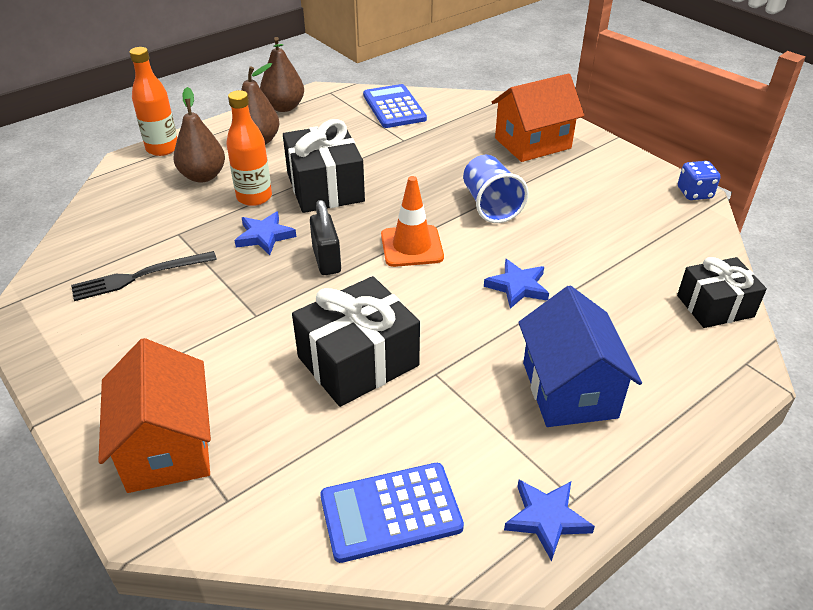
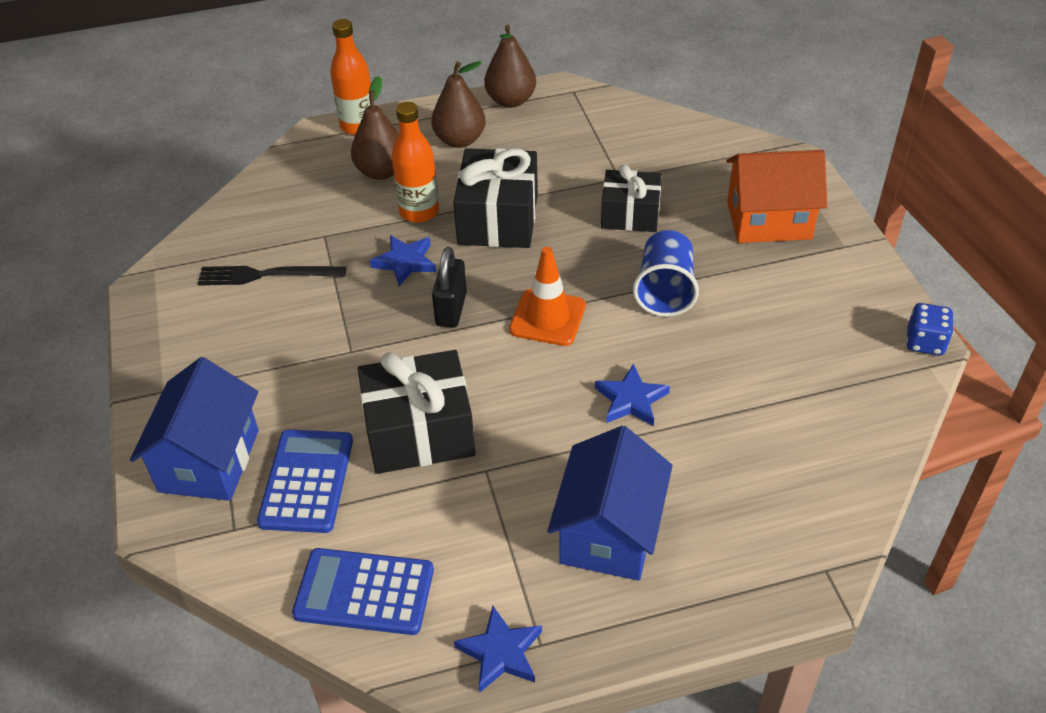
camera: 25 degrees right, 5 degrees up
orange house [98,338,211,493] -> blue house [130,357,259,501]
blue calculator [363,84,427,128] -> blue calculator moved to [257,430,353,533]
black gift [677,257,767,328] -> black gift moved to [601,164,661,232]

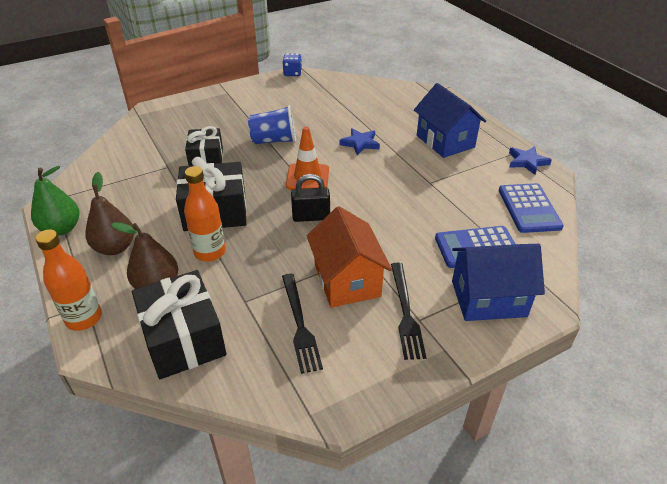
camera: 105 degrees left, 5 degrees down
black gift [358,350,476,474] -> black gift moved to [132,270,226,379]
blue star [370,235,436,286] -> none
brown pear [484,25,536,108] -> green pear [31,166,80,236]
blue house [547,426,673,581] -> blue house turned 60 degrees clockwise [414,83,486,158]
orange house [726,150,827,243] -> orange house moved to [307,206,392,308]
none -> black fork [391,263,426,360]

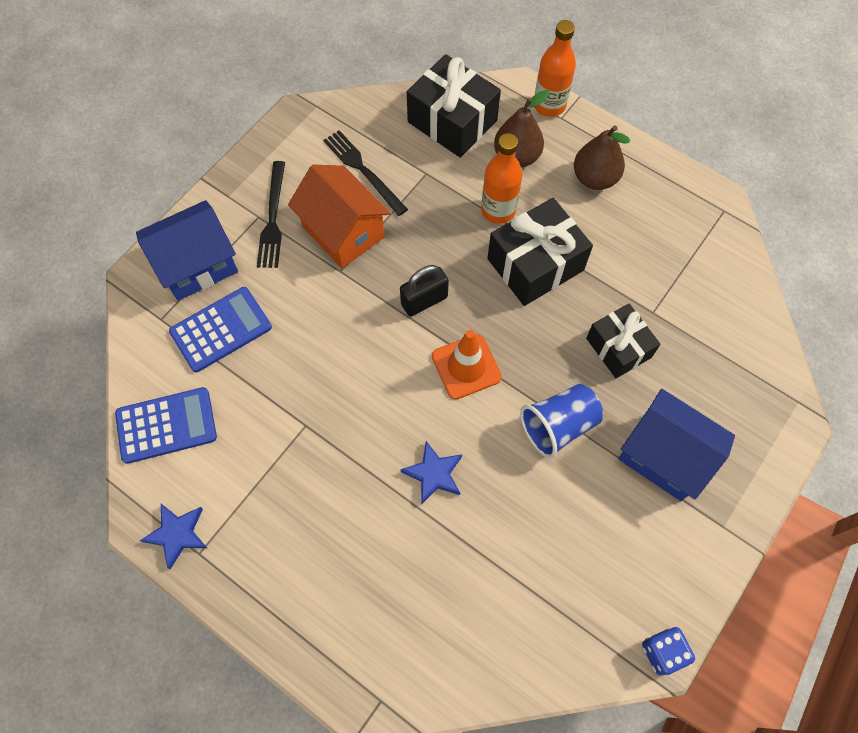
camera: 155 degrees right, 25 degrees up
green pear [31,166,80,236] -> none
black fork [391,263,426,360] -> black fork turned 150 degrees counterclockwise [257,161,285,268]
blue house [414,83,486,158] -> blue house moved to [619,389,735,501]
blue calculator [499,183,564,233] -> blue calculator turned 105 degrees clockwise [115,387,217,464]

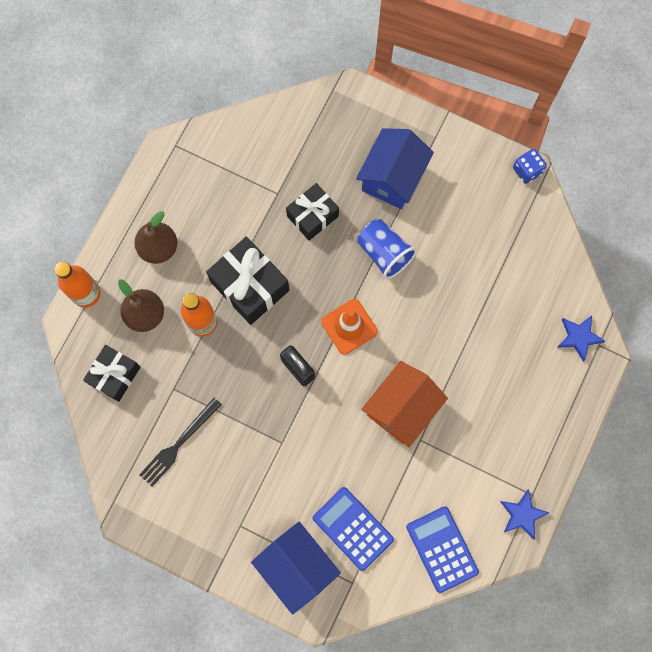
camera: 100 degrees left, 10 degrees up
black fork [257,161,285,268] -> none
orange house [288,165,391,268] -> orange house moved to [361,361,448,448]
blue star [400,441,462,504] -> blue star moved to [557,315,605,362]
black gift [407,54,501,158] -> black gift [83,345,141,402], size x0.66

